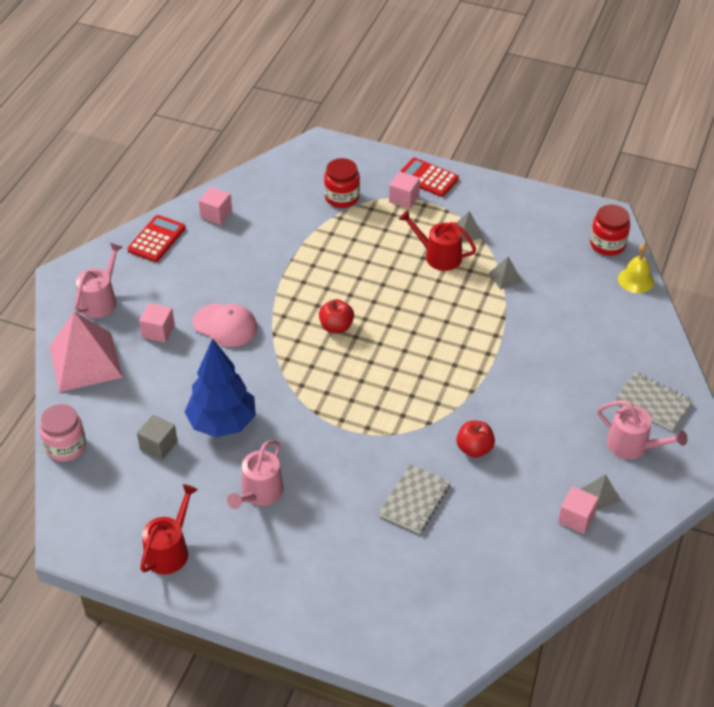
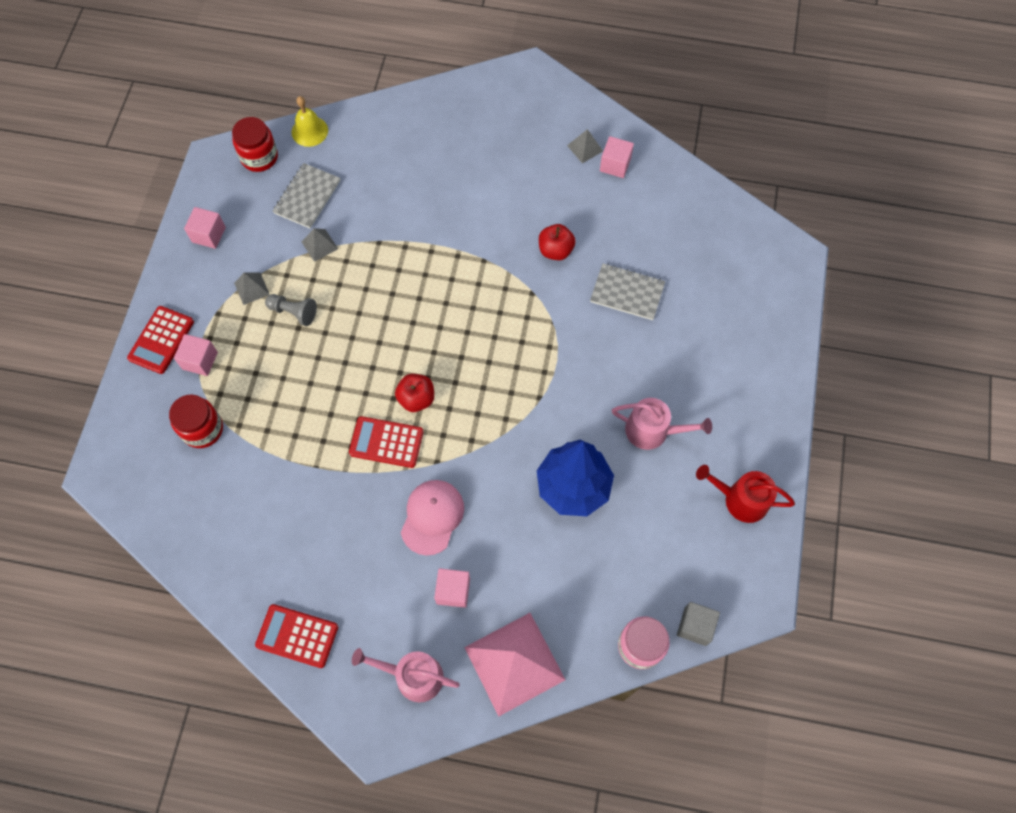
camera: 100 degrees left, 20 degrees up
grey cube [137,415,178,460] -> grey cube moved to [677,602,720,646]
pink cube [199,187,232,225] -> pink cube moved to [184,207,226,249]
red watering can [399,210,476,271] -> grey pawn [265,294,317,326]
pink watering can [598,401,687,459] -> none
grey notebook [615,372,693,431] -> grey notebook moved to [273,163,340,228]
none -> red calculator [349,416,424,468]

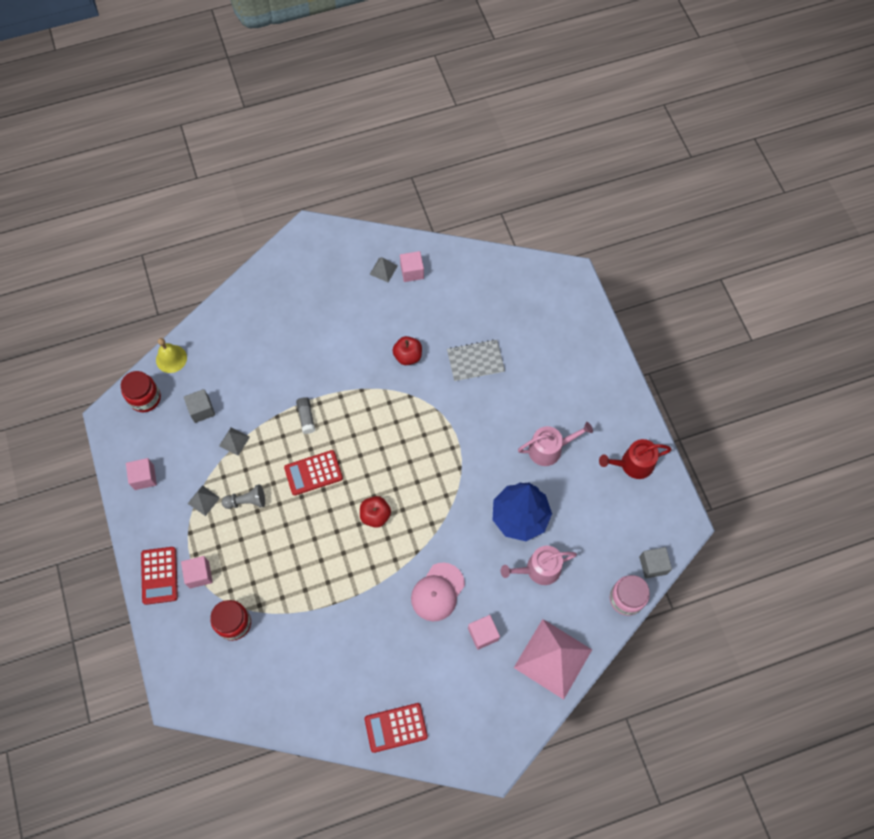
camera: 30 degrees left, 0 degrees up
grey notebook [273,163,340,228] -> grey cube [184,389,215,423]
red calculator [349,416,424,468] -> red calculator moved to [284,450,343,496]
pink watering can [352,648,460,702] -> pink watering can moved to [501,546,577,585]
pink cap [401,480,464,555] -> pink cap turned 135 degrees counterclockwise [411,563,465,621]
none -> grey glue stick [296,397,315,434]

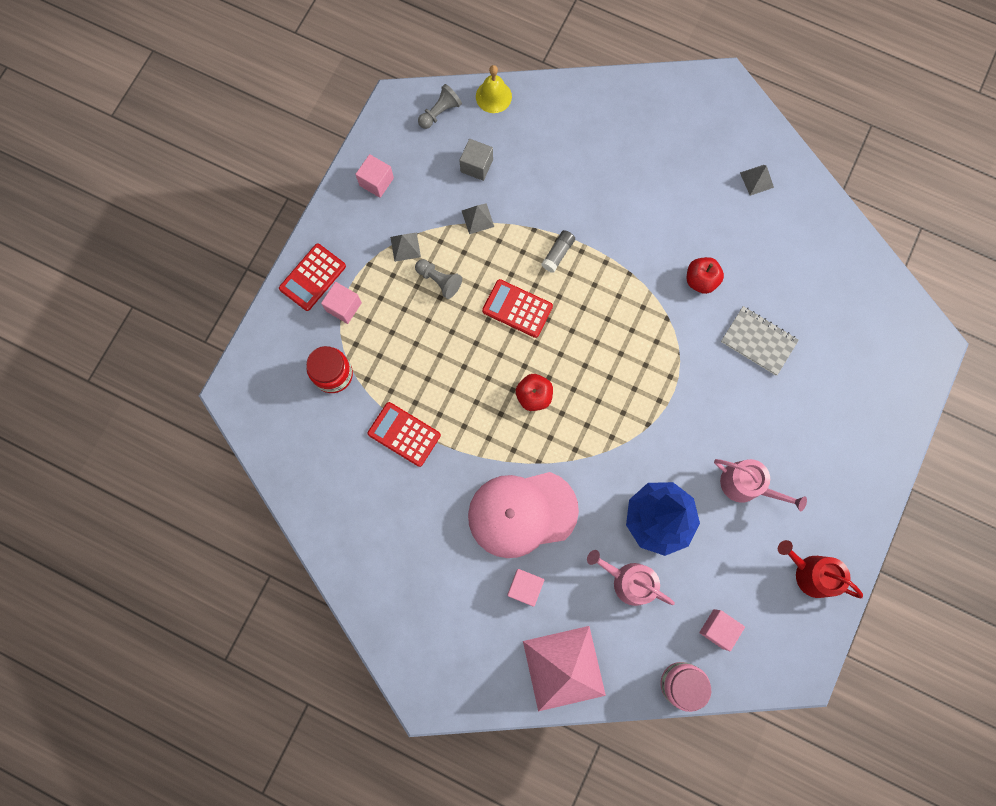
camera: 45 degrees right, 10 degrees up
red jar [121,371,161,412] -> grey pawn [418,84,462,129]
red calculator [365,703,428,753] -> red calculator moved to [368,402,441,467]
pink cube [400,251,424,282] -> pink cube moved to [699,609,745,651]
pink cap [411,563,465,621] -> pink cap [468,472,579,558], size x1.53
grey cube [639,547,672,578] -> none

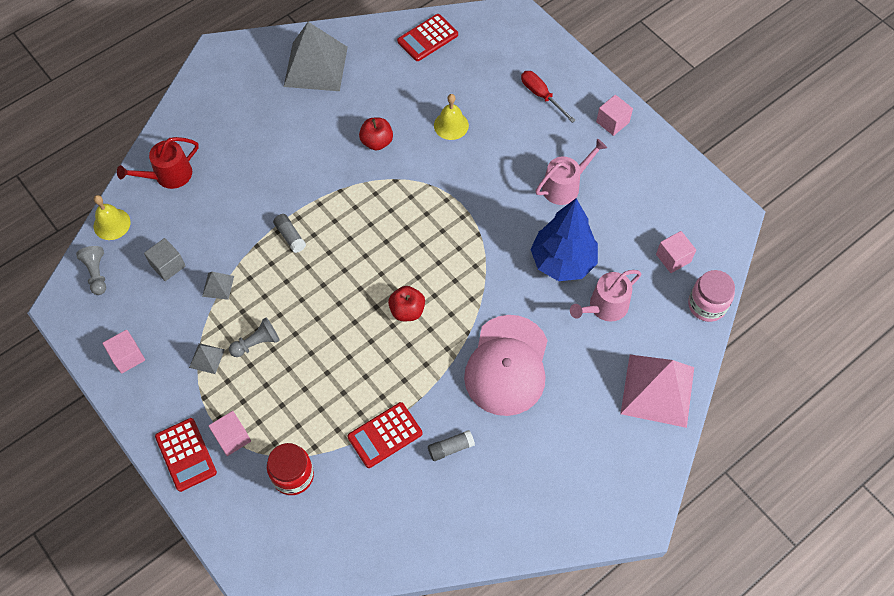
camera: 65 degrees left, 15 degrees down
red calculator [482,279,553,338] -> red calculator moved to [397,14,458,61]
pink cube [507,569,544,607] -> pink cube moved to [596,95,633,136]
grey notebook [721,306,799,375] -> yellow bell [434,94,469,140]
grey pyramid [740,165,774,196] -> grey pyramid [284,22,348,91], size x2.34
red watering can [778,540,863,599] -> red watering can moved to [117,137,199,189]
none -> grey glue stick [428,430,475,461]
none -> red screwdriver [521,71,576,123]

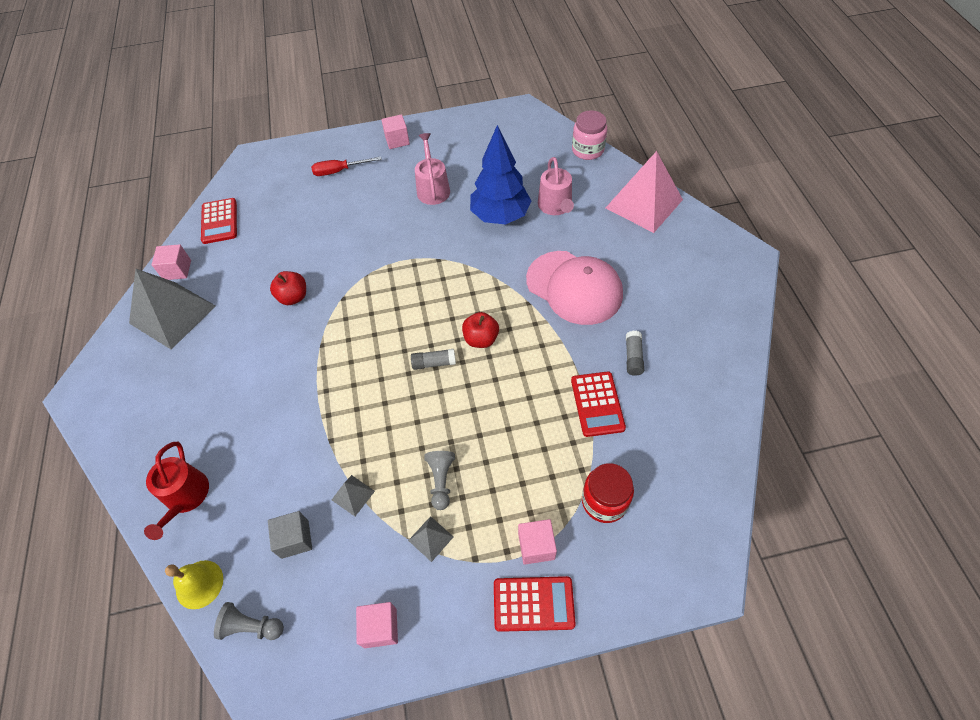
camera: 60 degrees left, 5 degrees down
grey glue stick [273,214,306,253] -> grey glue stick moved to [411,349,456,370]
yellow bell [434,94,469,140] -> none
pink cube [656,231,696,273] -> pink cube moved to [152,244,191,280]

